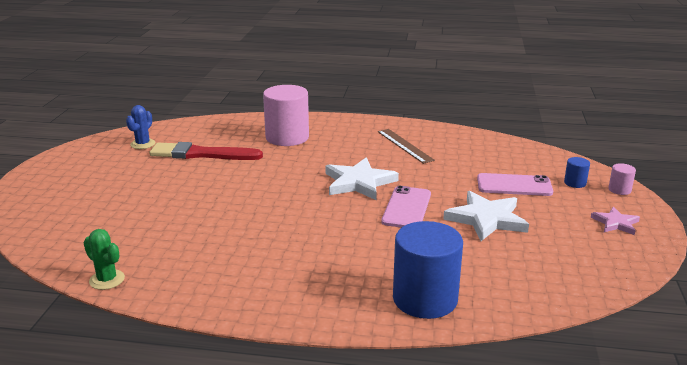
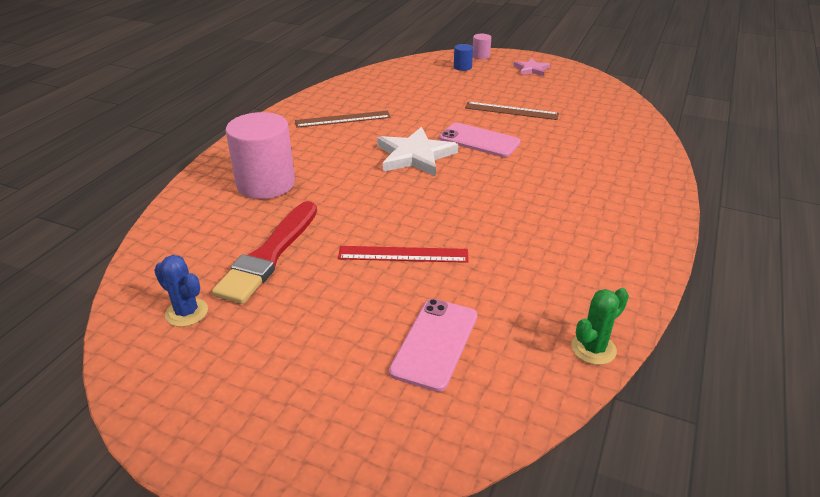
camera: 75 degrees left, 10 degrees up
blue cylinder [393,221,463,319] -> none
white star [443,191,529,241] -> brown ruler [465,102,559,120]
pink phone [477,173,553,196] -> pink phone moved to [389,299,477,392]
none -> red ruler [338,246,469,263]

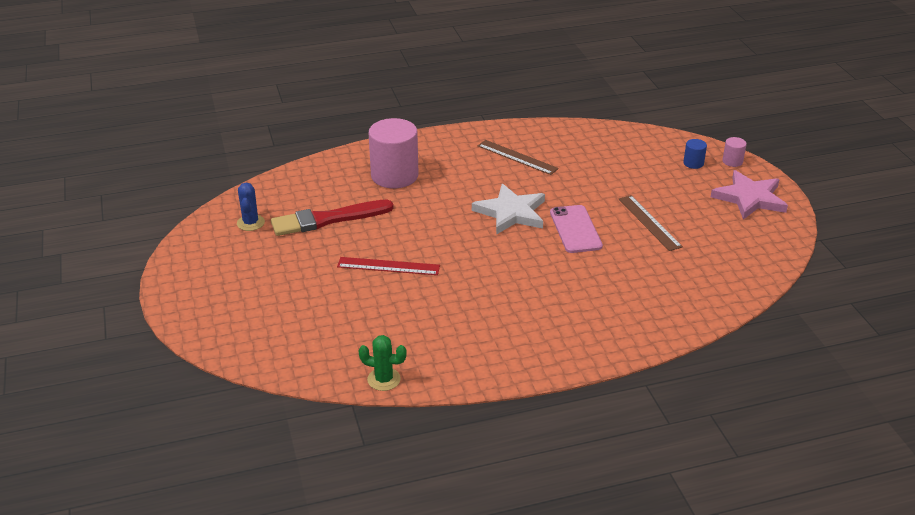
camera: 50 degrees right, 0 degrees up
red ruler [338,246,469,263] -> red ruler turned 45 degrees counterclockwise [337,257,440,275]
pink phone [389,299,477,392] -> none
pink star [513,58,550,76] -> pink star [711,170,788,220], size x1.78

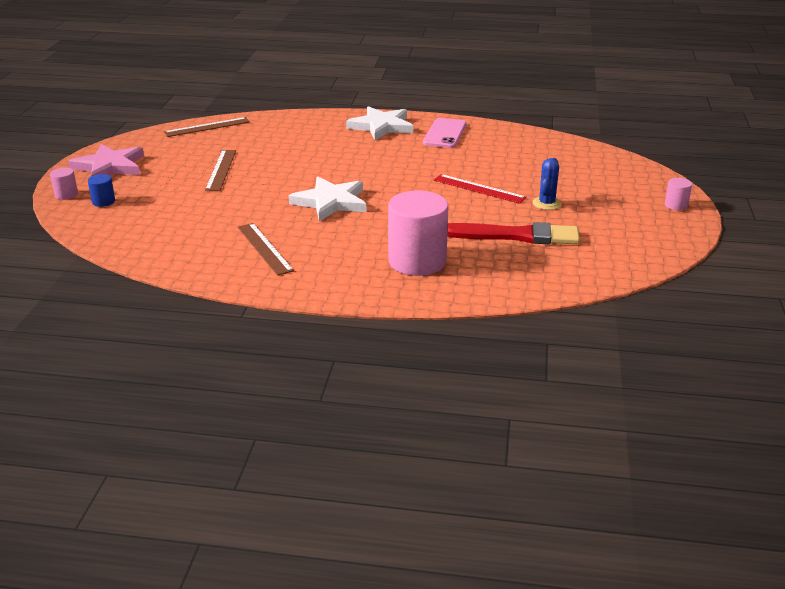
camera: 155 degrees left, 5 degrees down
blue cactus [237,183,265,231] -> blue cactus moved to [533,158,562,210]
green cactus [358,335,407,391] -> none
pink phone [550,205,603,253] -> pink phone moved to [423,118,466,148]
none -> brown ruler [164,117,250,137]
none -> white star [346,106,413,140]
none -> pink cylinder [665,178,692,211]

